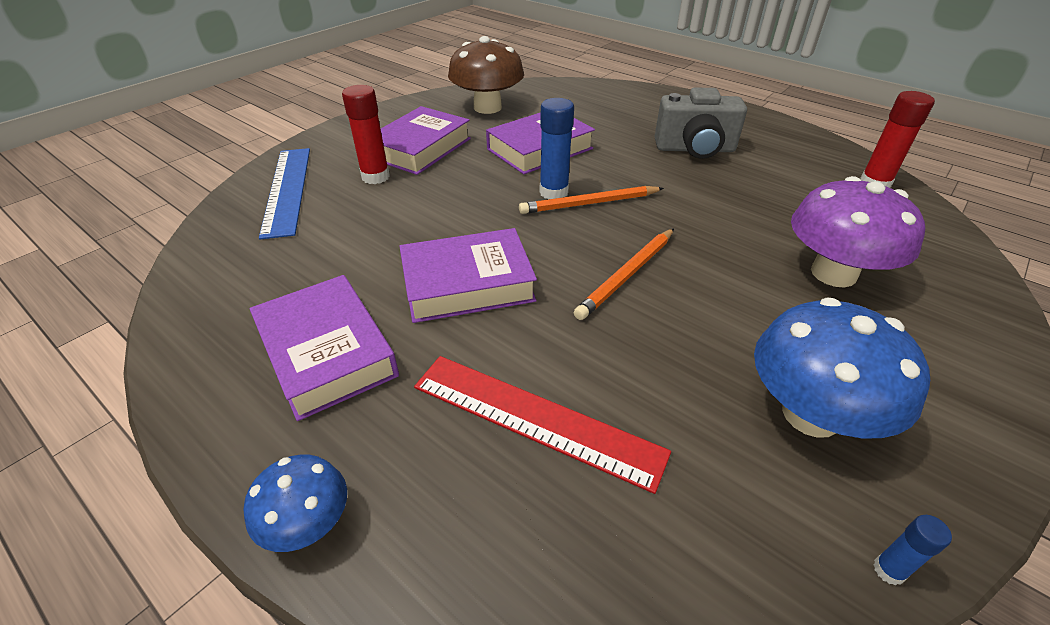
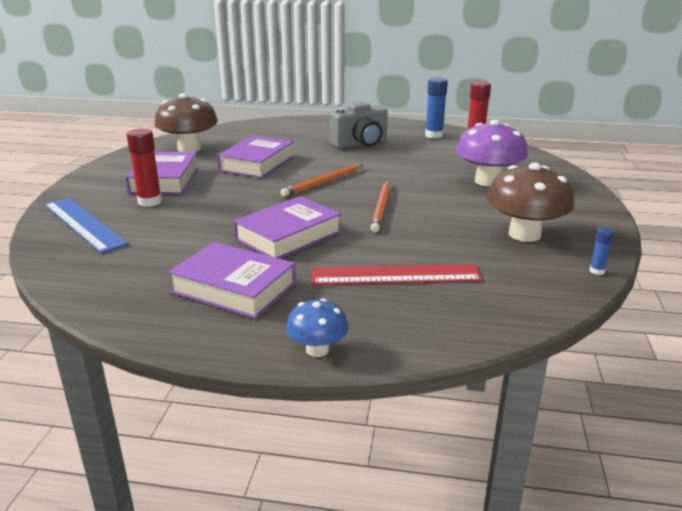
camera: 30 degrees left, 15 degrees down
blue glue stick [539,98,574,199] -> blue glue stick moved to [425,77,448,139]
blue mushroom [754,298,930,438] -> brown mushroom [487,162,574,242]

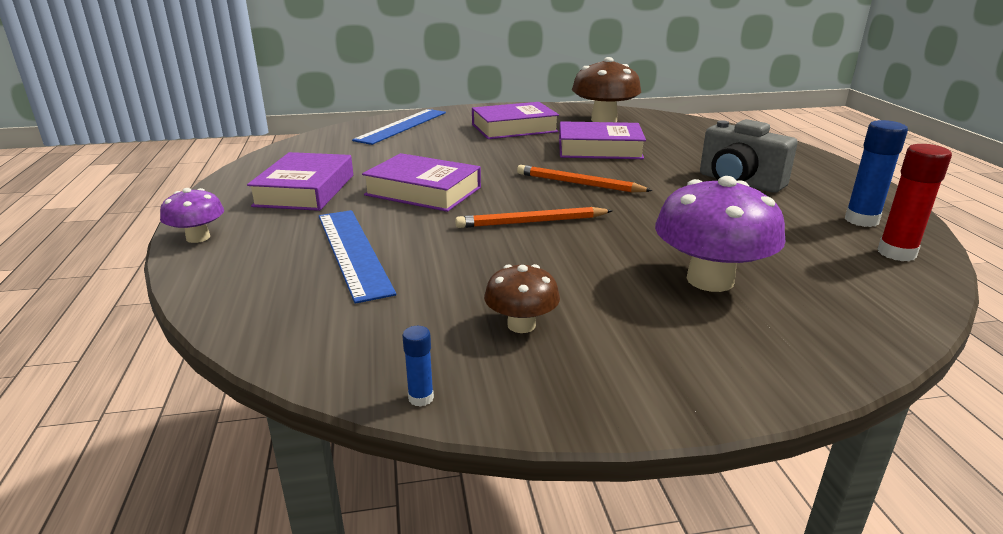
camera: 70 degrees right, 0 degrees up
red glue stick [127,128,162,207] -> none
blue mushroom [286,298,349,357] -> purple mushroom [160,188,224,243]
red ruler [311,264,483,285] -> blue ruler [319,210,396,304]
brown mushroom [487,162,574,242] -> brown mushroom [484,264,560,333], size x0.55

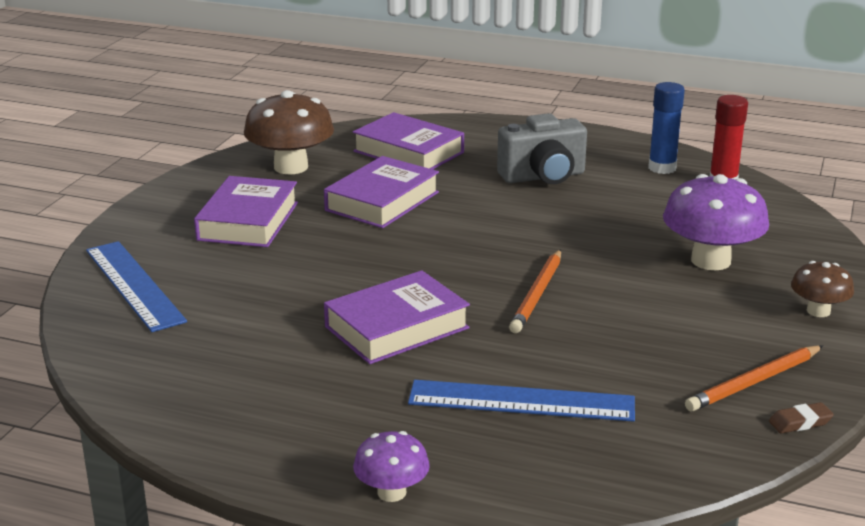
camera: 60 degrees left, 0 degrees up
purple book [247,152,353,211] -> purple book moved to [353,112,464,169]
blue glue stick [402,326,434,407] -> brown eraser [769,402,834,433]
brown mushroom [484,264,560,333] -> brown mushroom moved to [791,261,854,317]
orange pencil [517,165,653,192] -> orange pencil moved to [685,345,823,412]

